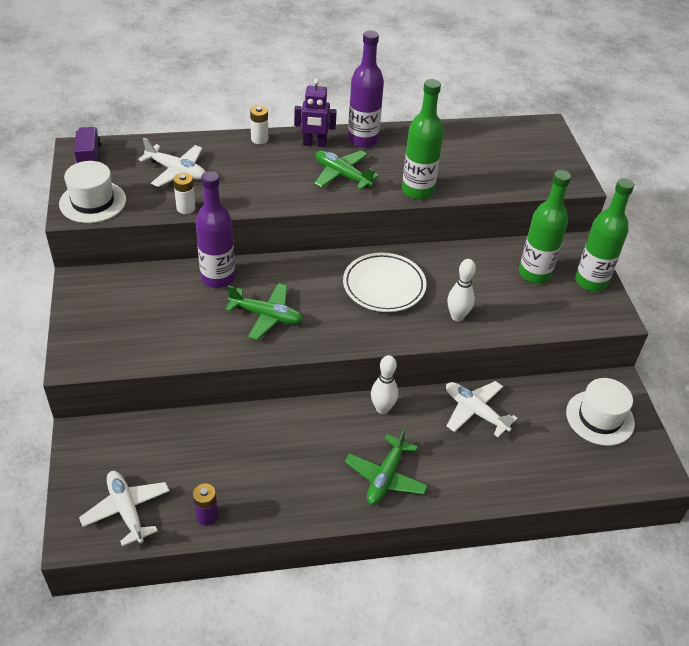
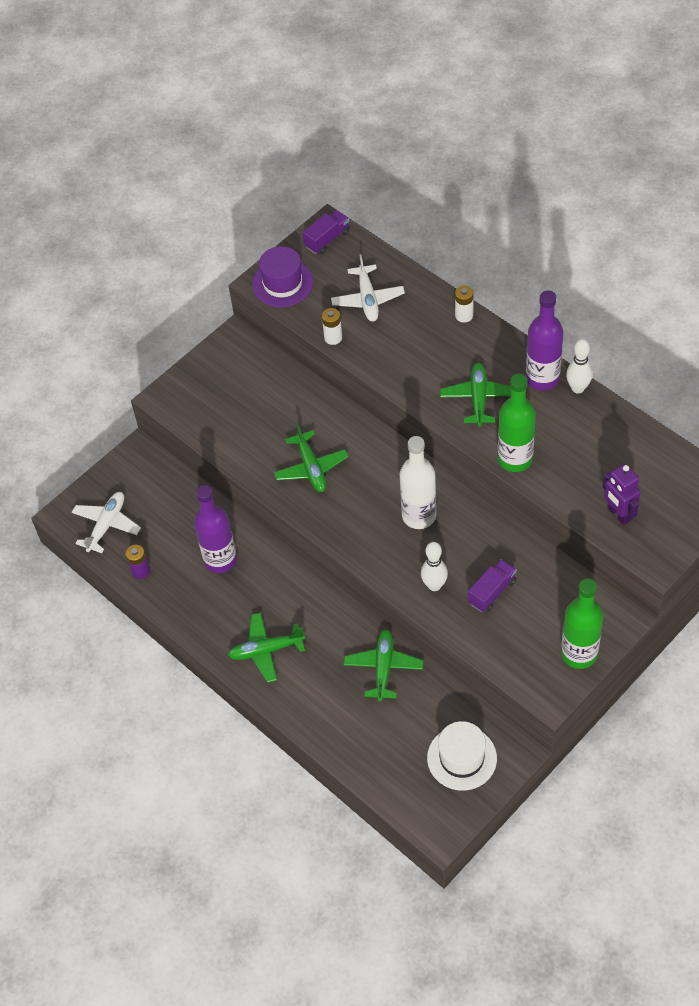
camera: 60 degrees right, 10 degrees up
white hat [59,161,126,223] -> purple hat [252,246,314,307]
purple bottle [196,171,235,288] -> purple bottle moved to [194,485,237,573]
purple robot [294,79,337,147] -> purple robot moved to [602,464,641,525]
white plate [343,253,427,312] -> white bottle [400,436,437,529]
white bowling pin [371,355,398,414] -> white bowling pin moved to [566,339,593,394]
white plane [446,381,518,437] -> green plane [344,629,423,701]
green bottle [519,170,571,283] -> none
none -> purple truck [468,559,517,612]

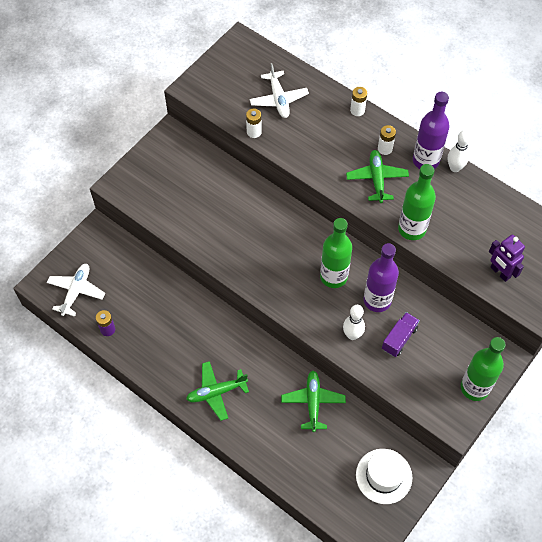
camera: 10 degrees left, 5 degrees up
purple bottle [194,485,237,573] -> purple bottle moved to [364,243,399,312]
purple hat [252,246,314,307] -> none
green plane [274,423,349,492] -> none
purple truck [302,210,349,254] -> none
white bottle [400,436,437,529] -> green bottle [320,218,352,288]
none -> white battery [378,125,396,155]

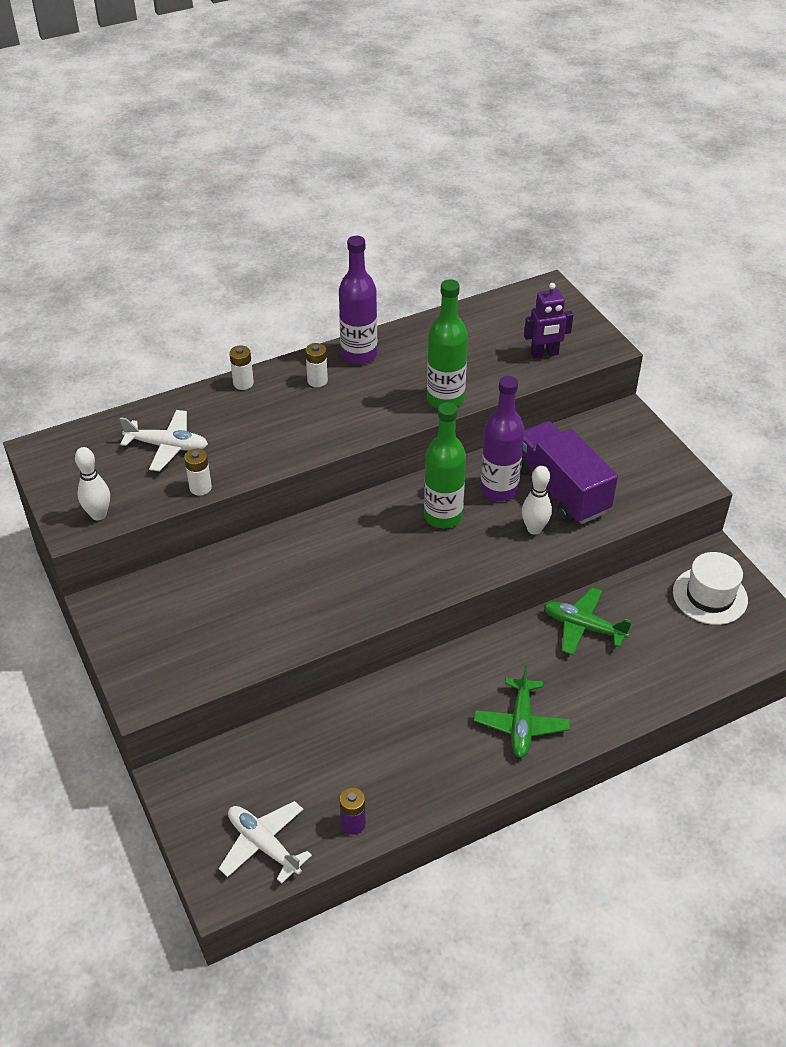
camera: 65 degrees left, 15 degrees down
green plane [346,150,409,203] -> none
purple truck [382,312,420,357] -> purple truck [520,421,618,524], size x1.93
white bowling pin [448,130,471,172] -> white bowling pin moved to [75,447,110,521]
green bottle [461,337,506,401] -> none

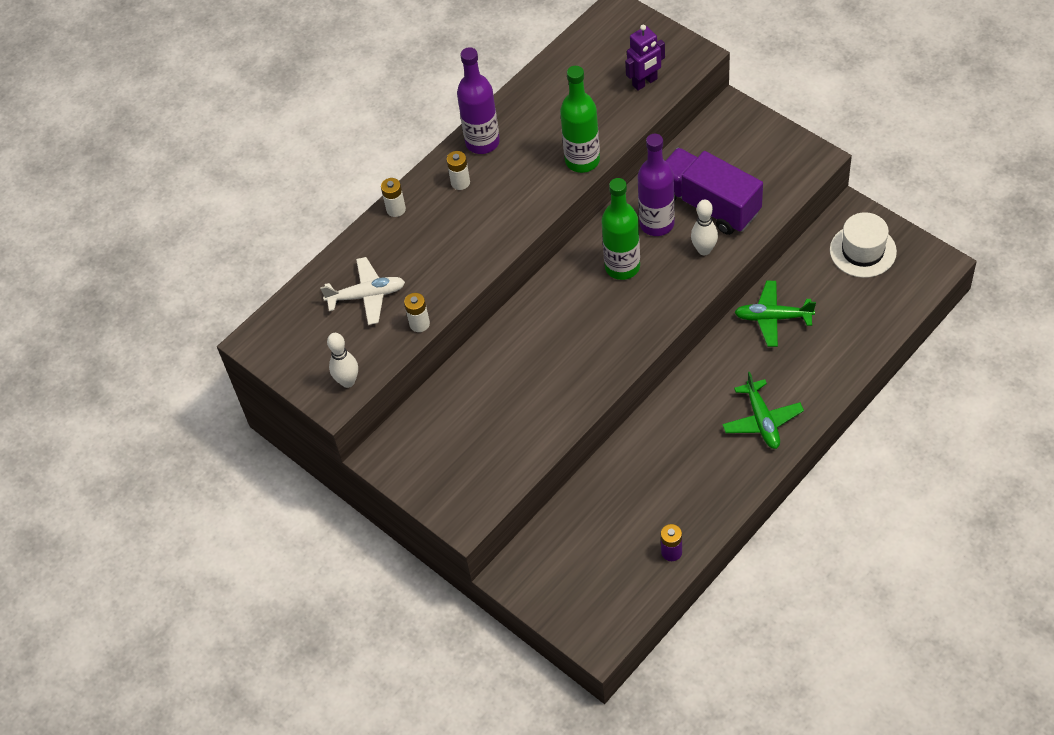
camera: 15 degrees left, 10 degrees up
white plane [219,801,312,884] -> none

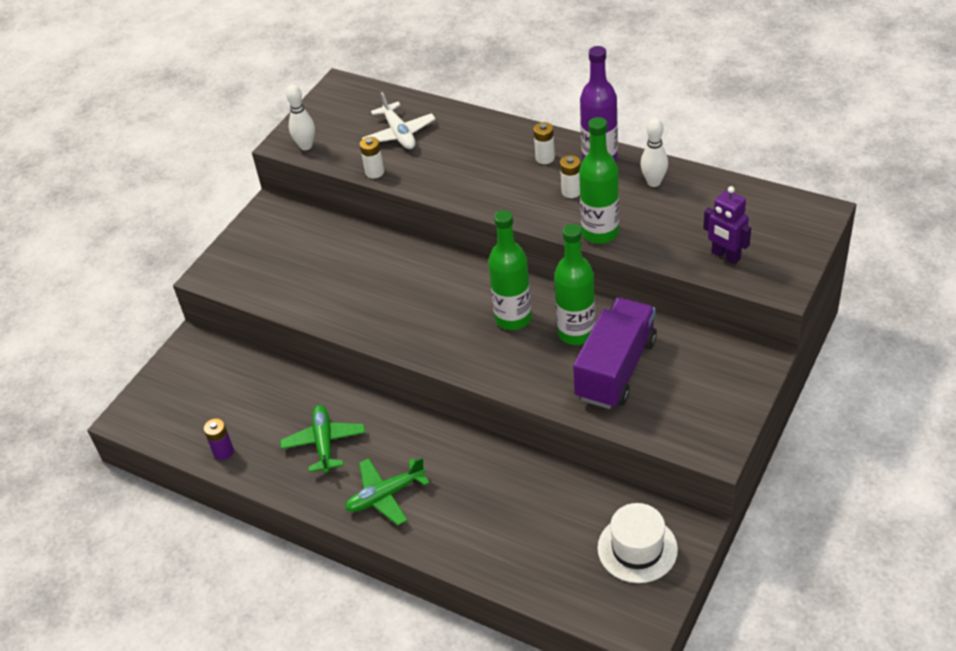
camera: 75 degrees right, 10 degrees down
white battery [381,178,406,217] -> white battery moved to [560,155,581,198]
purple bottle [638,134,675,236] -> green bottle [554,224,595,345]
white bowling pin [691,200,718,255] -> white bowling pin moved to [640,118,668,187]
green plane [734,281,816,347] -> green plane moved to [280,405,366,473]

